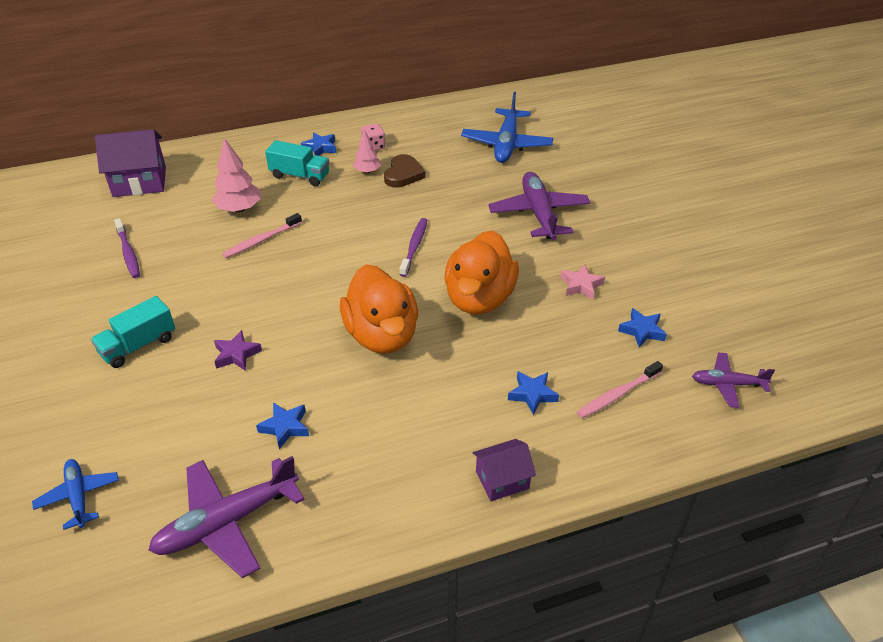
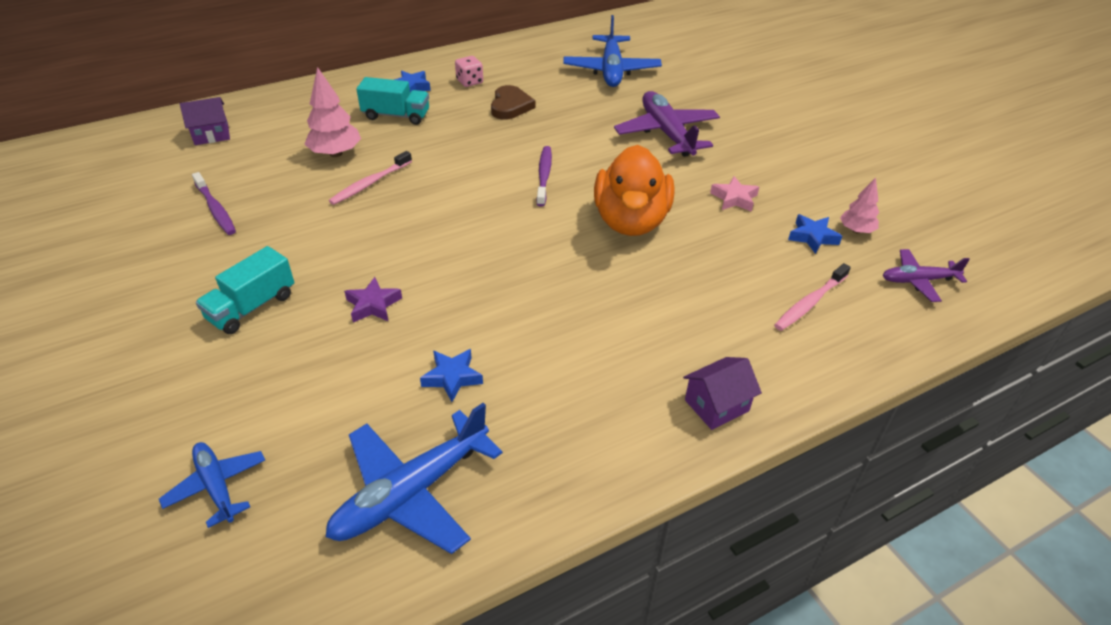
camera: 10 degrees left, 0 degrees up
purple house [95,129,166,197] -> purple house [180,97,230,145], size x0.59
purple plane [148,456,305,578] -> blue plane [326,403,503,554]
orange duck [340,264,418,354] -> none
pink tree [353,130,381,173] -> pink tree moved to [840,177,879,233]
blue star [508,371,559,415] -> none

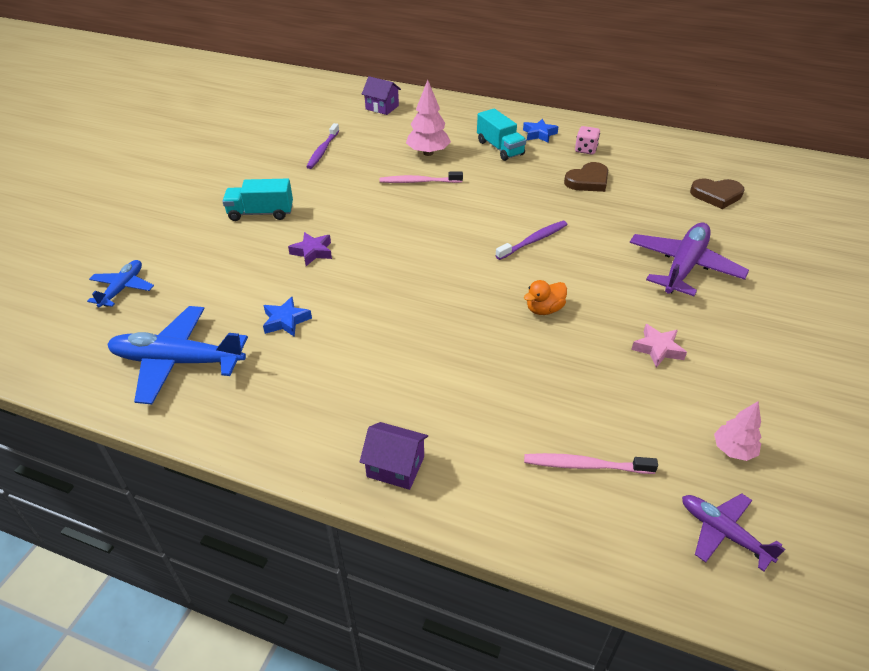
camera: 50 degrees right, 0 degrees up
blue plane [563,15,662,87] -> brown heart [690,178,744,209]
orange duck [594,145,674,236] -> orange duck [524,280,567,315], size x0.44
blue star [788,214,842,254] -> none

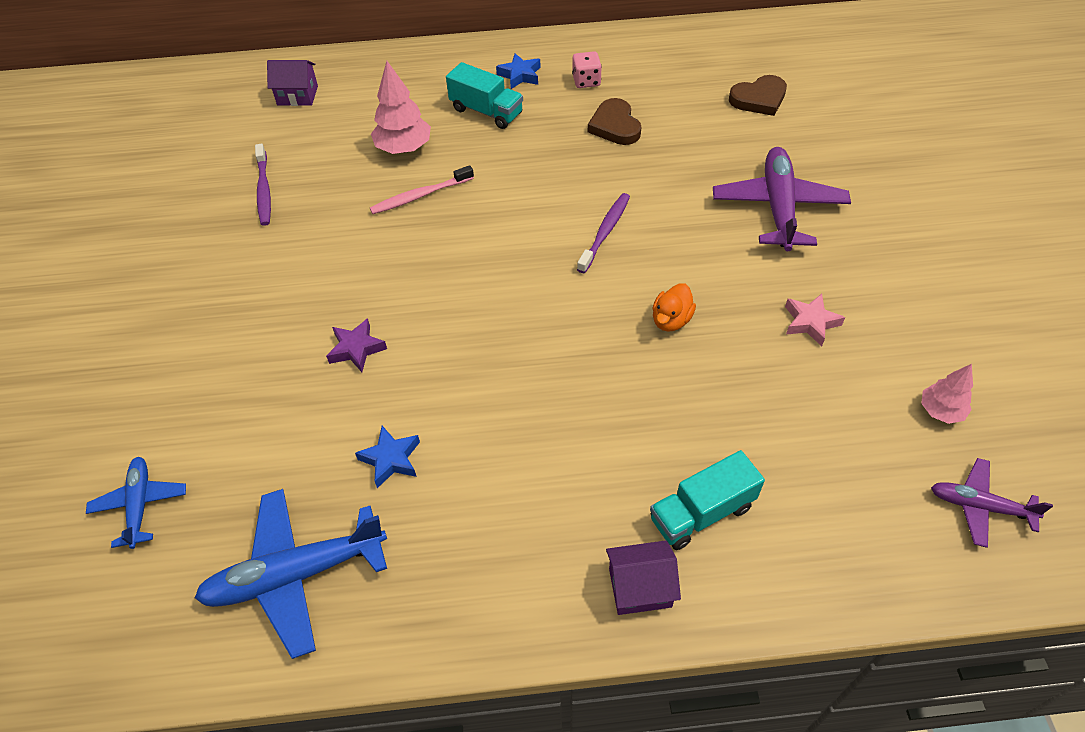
camera: 25 degrees left, 10 degrees up
turquoise truck [222,179,293,221] -> turquoise truck moved to [650,450,765,550]
pink toothbrush [524,453,658,474] -> none
brown heart [564,162,608,192] -> brown heart turned 135 degrees clockwise [588,98,641,145]

